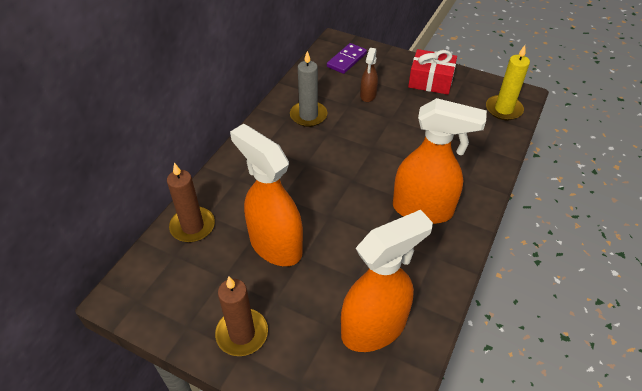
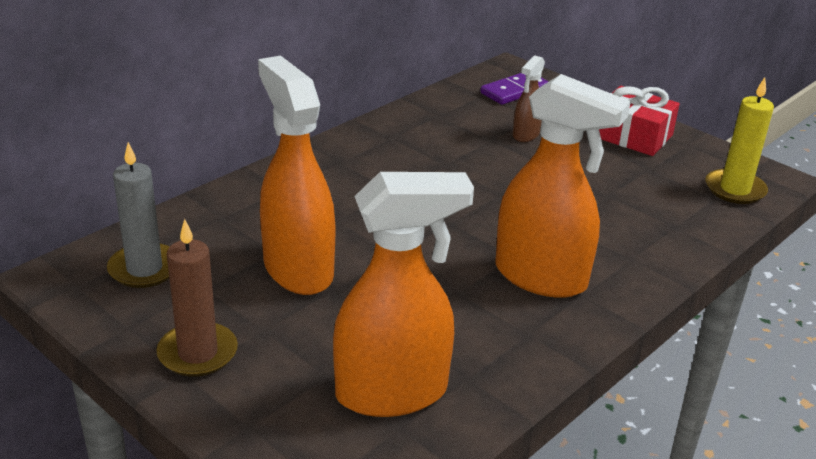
camera: 15 degrees right, 15 degrees down
brown candle [167,163,215,242] -> none
grey candle [290,51,328,127] -> grey candle moved to [107,142,169,288]

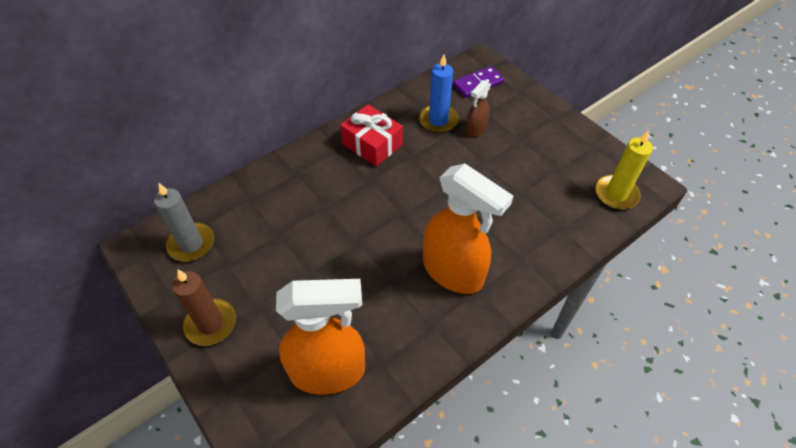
camera: 10 degrees right, 20 degrees up
orange spray bottle [258,55,335,295] -> none
red gift [599,86,680,156] -> red gift moved to [340,104,403,167]
none -> blue candle [419,54,459,133]

